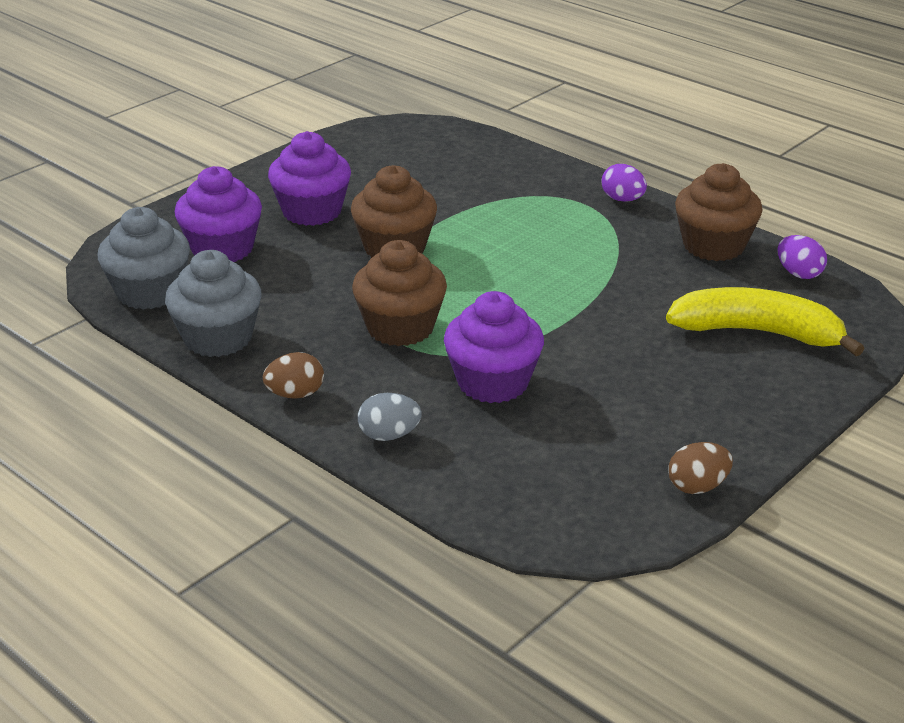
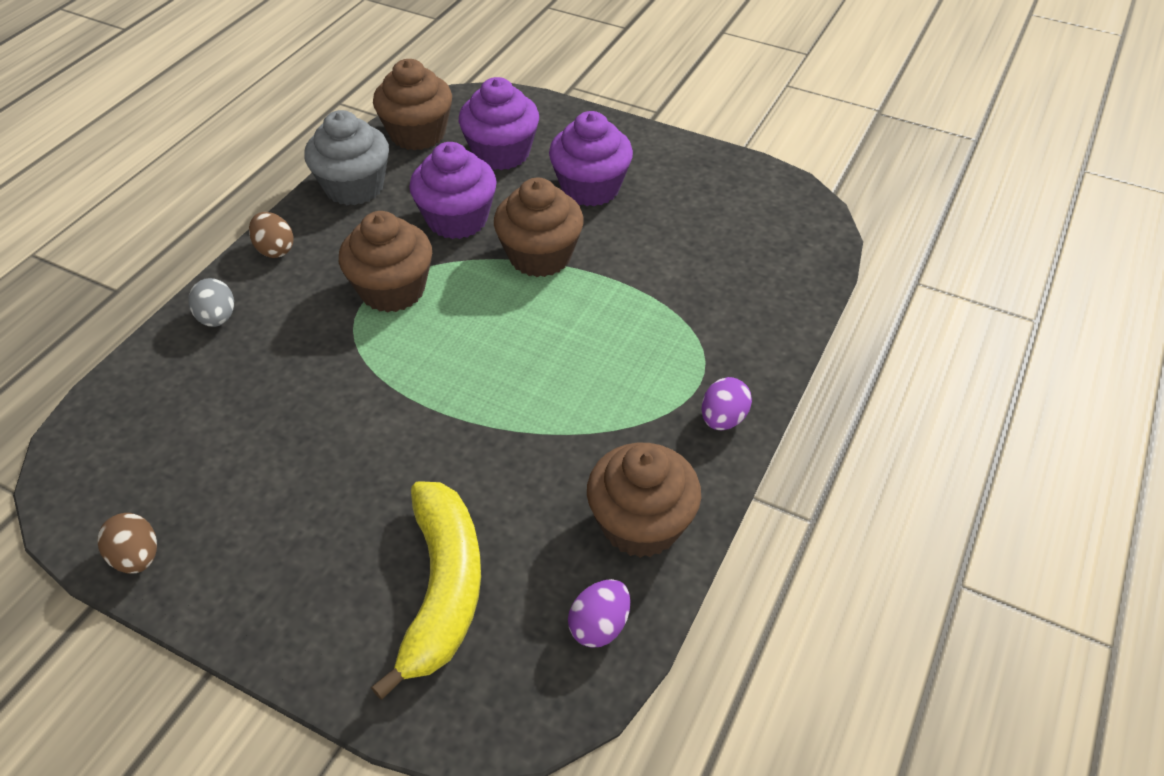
camera: 75 degrees right, 15 degrees up
grey cupcake [97,207,190,310] -> brown cupcake [373,59,452,150]
purple cupcake [444,291,544,403] -> purple cupcake moved to [409,142,497,239]

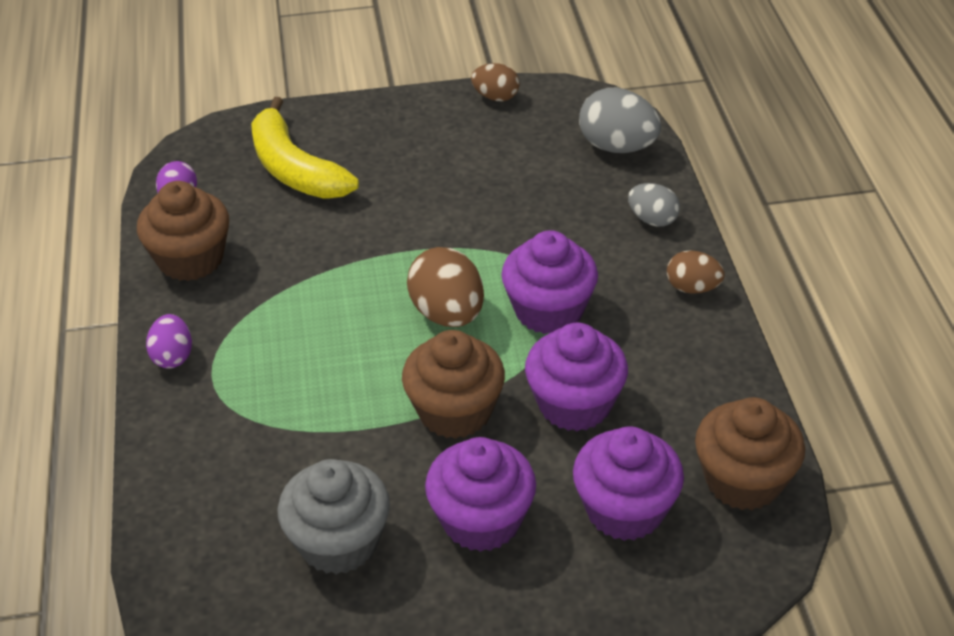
camera: 145 degrees right, 5 degrees down
grey cupcake [304,110,389,205] -> grey cupcake moved to [277,459,390,574]
brown cupcake [339,211,432,313] -> purple cupcake [501,230,598,334]
none -> brown egg [407,247,484,327]
none -> grey egg [579,88,661,153]

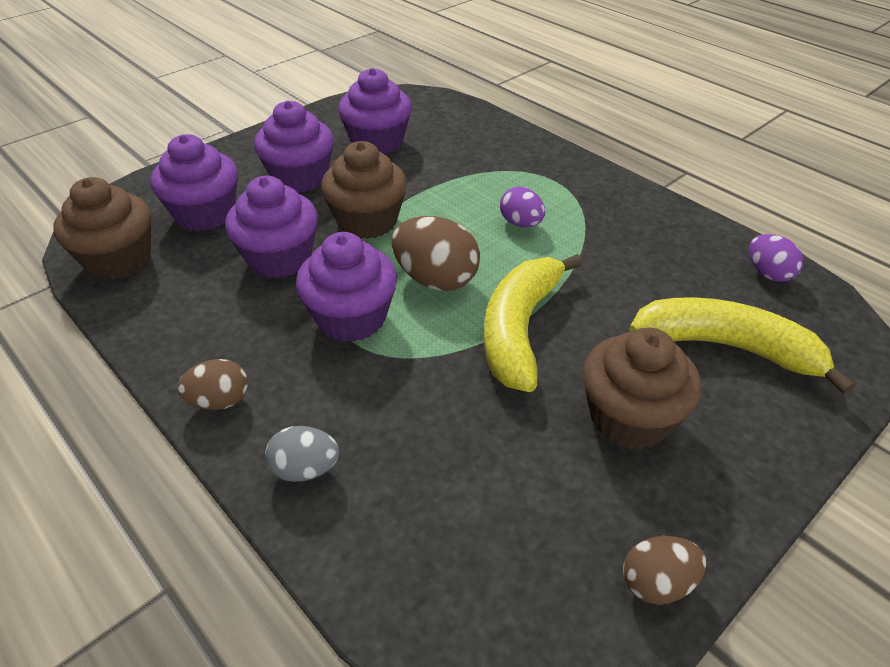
camera: 145 degrees right, 0 degrees up
brown cupcake [137,181,229,281] -> brown cupcake moved to [583,327,701,449]
purple egg [146,314,192,368] -> purple egg moved to [500,187,545,227]
grey cupcake [277,459,390,574] -> purple cupcake [338,68,412,154]
grey egg [579,88,661,153] -> none
none -> yellow banana [484,254,583,392]

